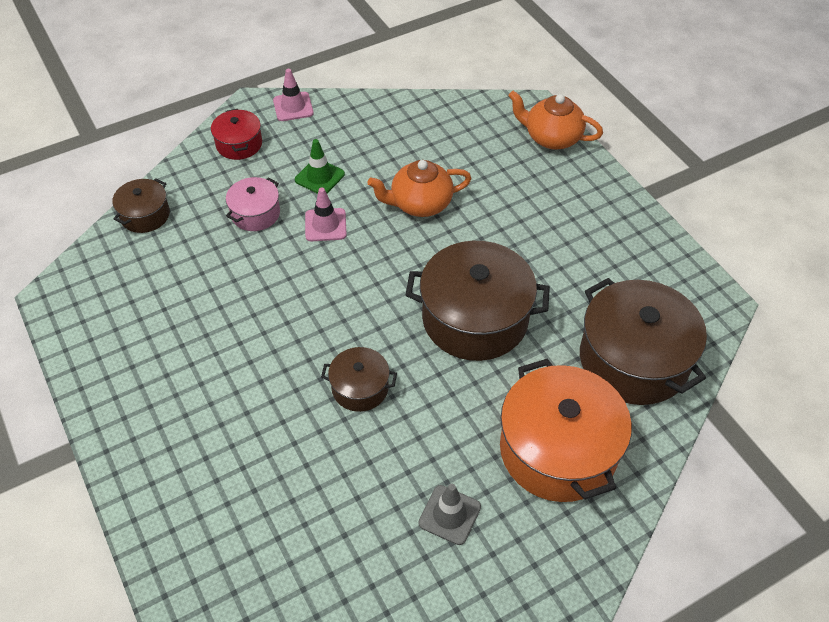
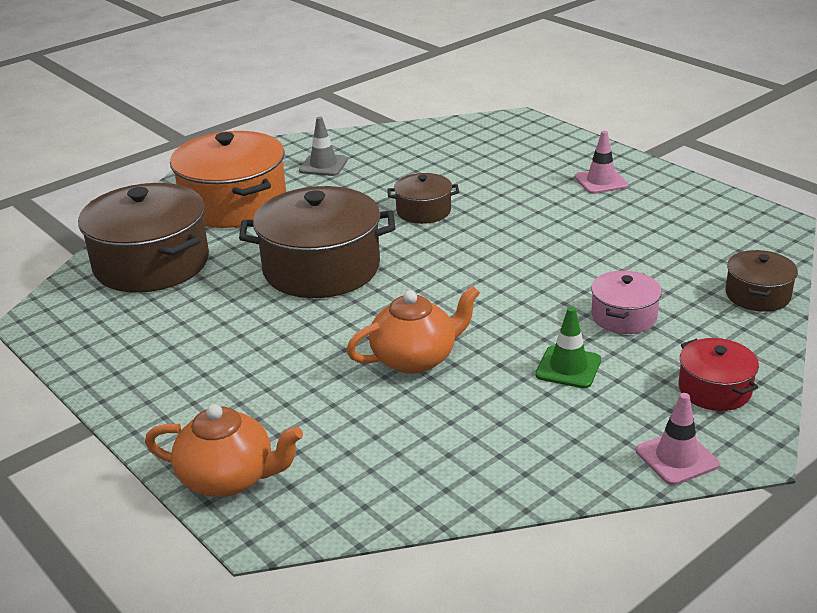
camera: 170 degrees right, 20 degrees down
pink traffic cone [305,187,347,242] -> pink traffic cone moved to [575,131,629,194]

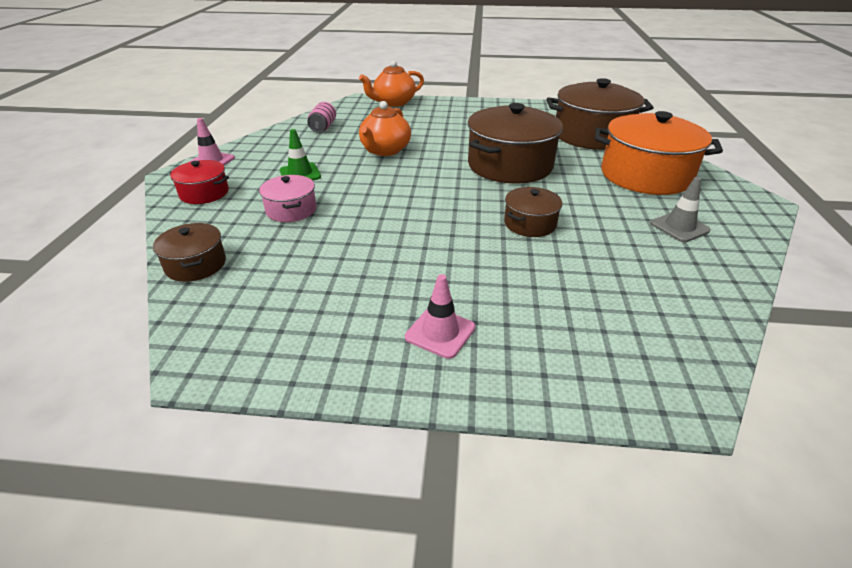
camera: 135 degrees right, 5 degrees up
none -> pink can [308,102,336,133]

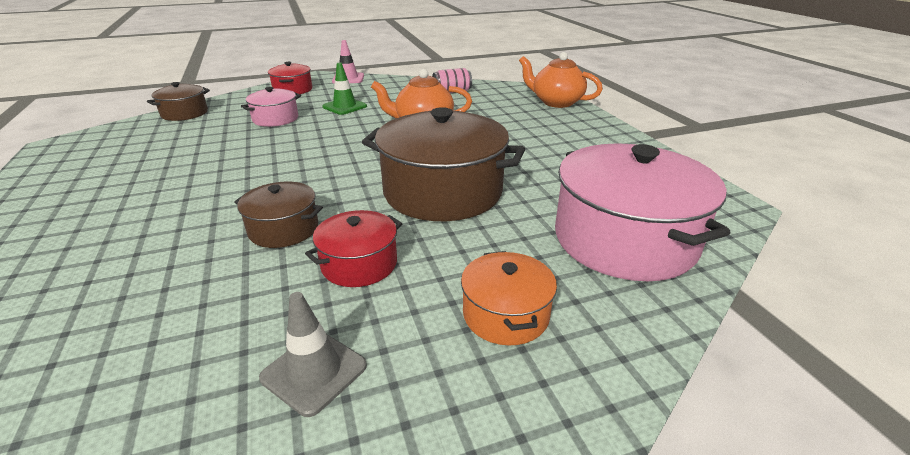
camera: 65 degrees right, 5 degrees down
pink traffic cone [405,274,475,359] -> none
brown pot [546,78,654,150] -> pink pot [555,143,730,281]
orange pot [595,111,723,195] -> orange pot [461,251,557,345], size x0.51
none -> red pot [305,210,402,287]

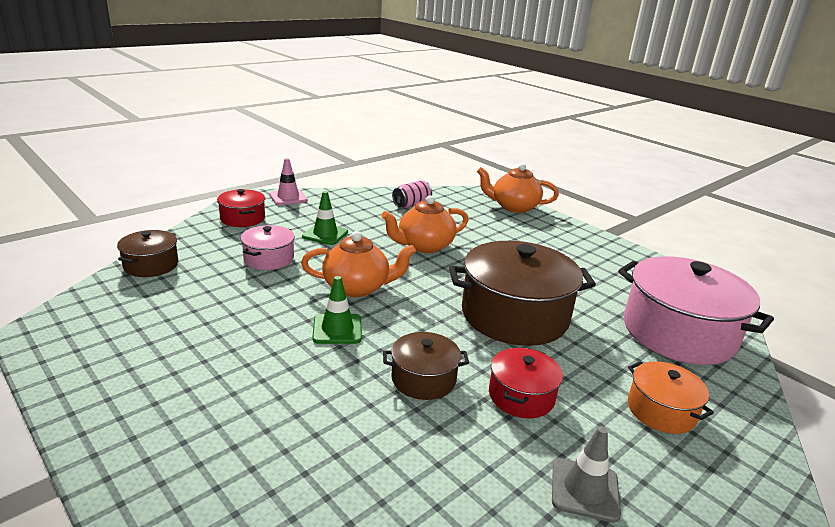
camera: 25 degrees left, 5 degrees down
none -> orange teapot [301,231,416,297]
none -> green traffic cone [312,276,362,344]

